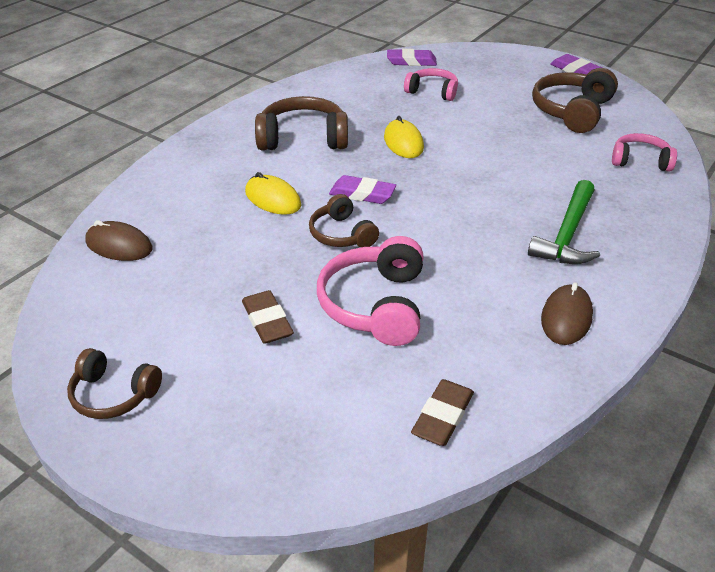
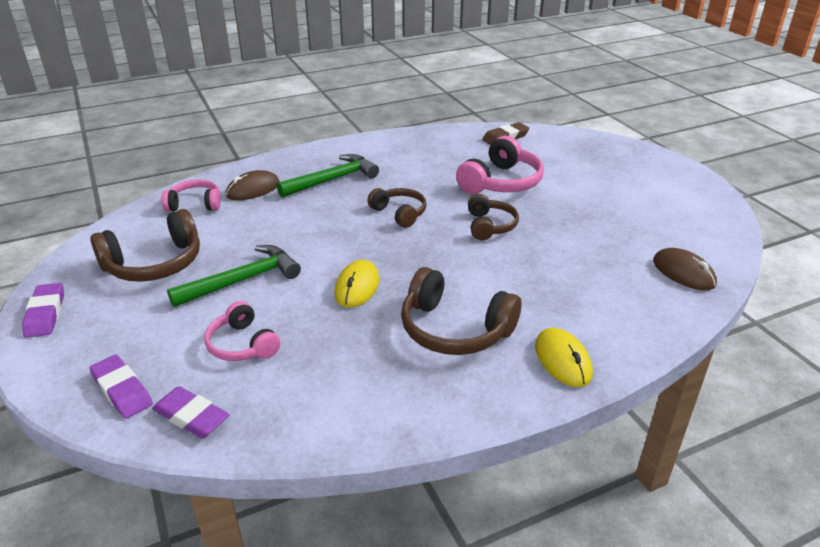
camera: 150 degrees left, 5 degrees down
brown headphones [67,348,162,419] -> brown headphones moved to [367,188,427,228]
brown eraser [242,290,294,344] -> none
yellow mouse [245,172,301,215] -> yellow mouse moved to [535,328,593,387]
purple eraser [329,175,396,204] -> purple eraser moved to [90,355,153,419]
brown mouse [541,282,593,345] -> brown mouse moved to [226,170,280,200]
pink headphones [612,133,677,172] -> pink headphones turned 135 degrees clockwise [161,180,220,212]
none -> green hammer [167,245,301,307]

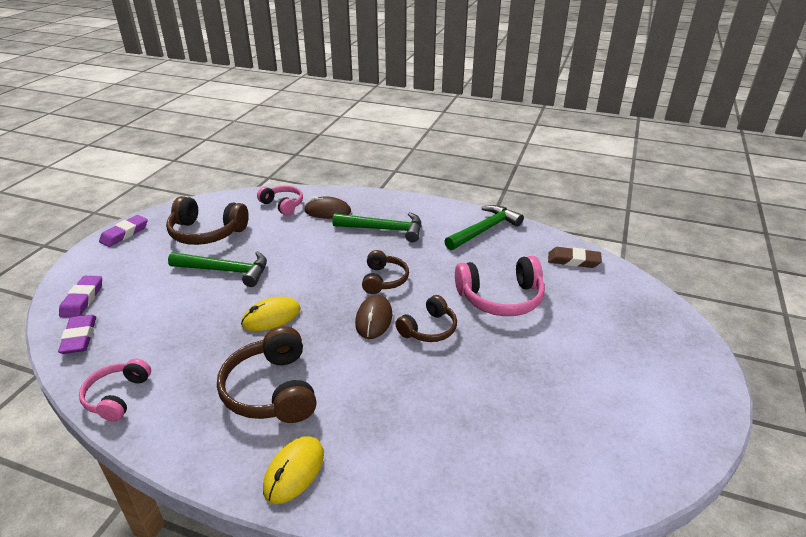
camera: 45 degrees right, 0 degrees up
pink headphones [204,301,280,361] -> pink headphones moved to [79,359,151,422]
brown mouse [653,248,717,290] -> brown mouse moved to [355,295,393,339]
none -> green hammer [444,205,524,250]

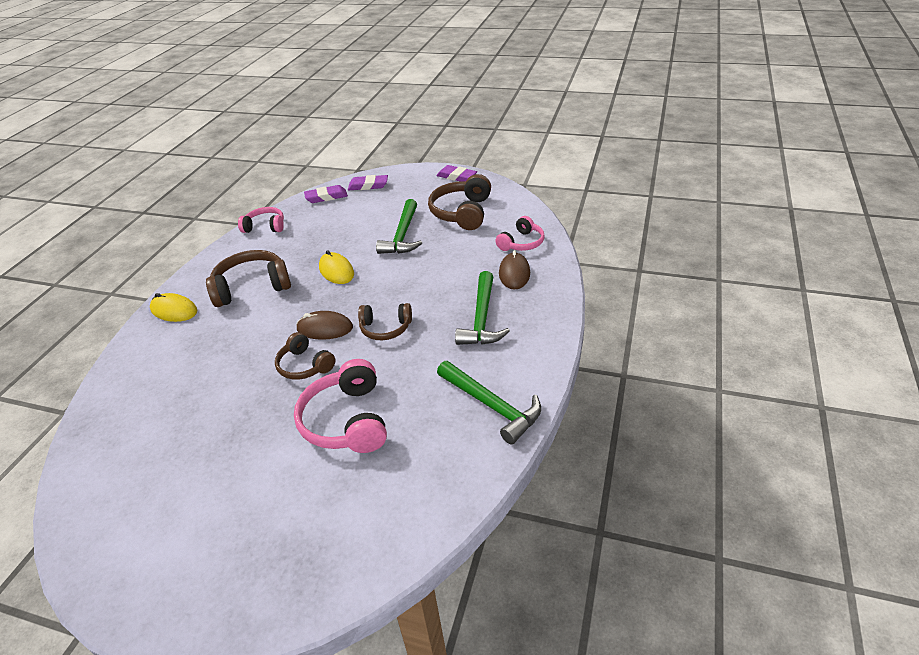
camera: 90 degrees right, 5 degrees up
brown eraser [548,247,602,268] -> none

